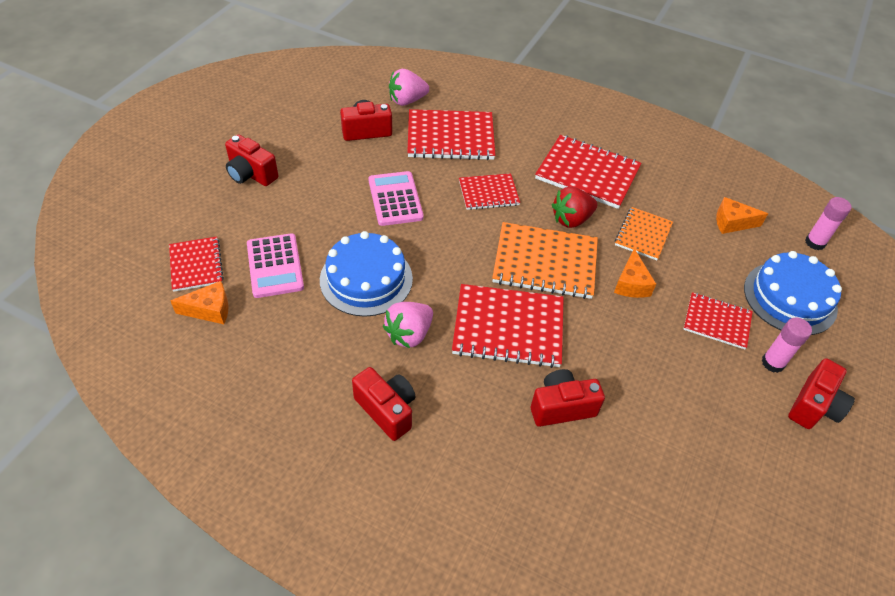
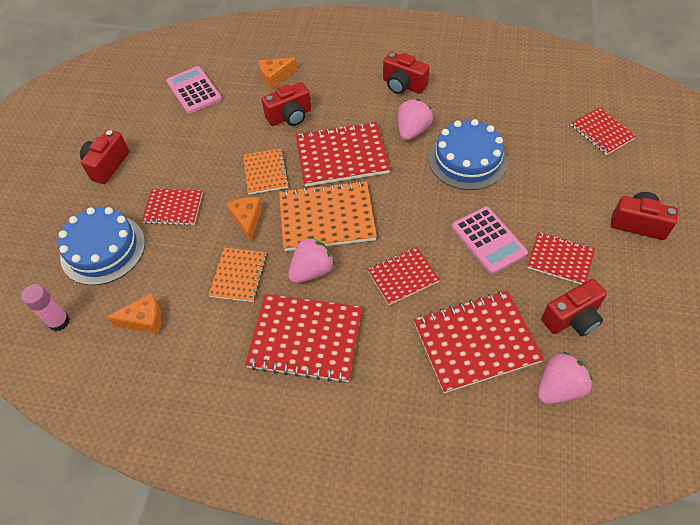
camera: 170 degrees right, 5 degrees up
orange cheese [171,281,228,324] -> orange cheese moved to [259,58,297,89]
pink calculator [247,233,304,298] -> pink calculator moved to [166,66,222,114]
red strawberry [552,187,597,228] -> pink strawberry [288,237,335,283]
pink glue stick [761,318,812,373] -> none
none -> orange notebook [243,148,289,194]
none -> red notebook [527,232,595,284]

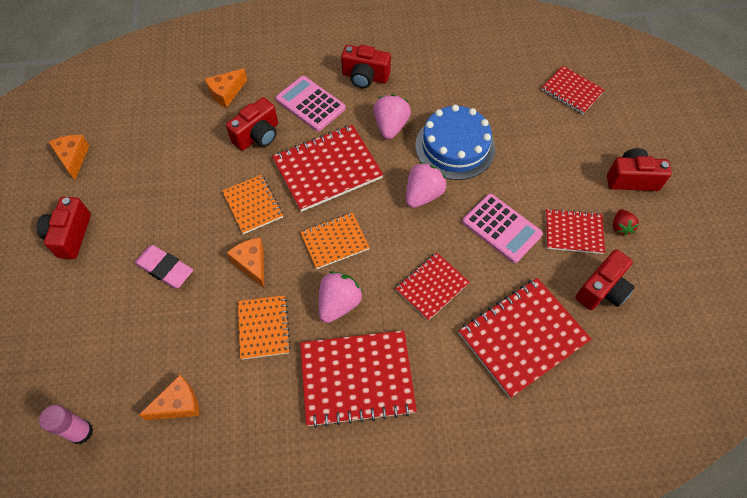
camera: 20 degrees left, 5 degrees up
blue cake [58,207,145,285] -> none
red notebook [142,189,203,225] -> pink eraser [134,245,193,289]
pink calculator [166,66,222,114] -> pink calculator moved to [276,76,346,131]
orange notebook [279,180,377,251] -> orange notebook [300,212,370,269], size x0.59
pink strawberry [538,352,593,404] -> pink strawberry moved to [406,162,447,208]
none -> orange cheese [49,135,89,180]
none -> red strawberry [613,209,639,236]

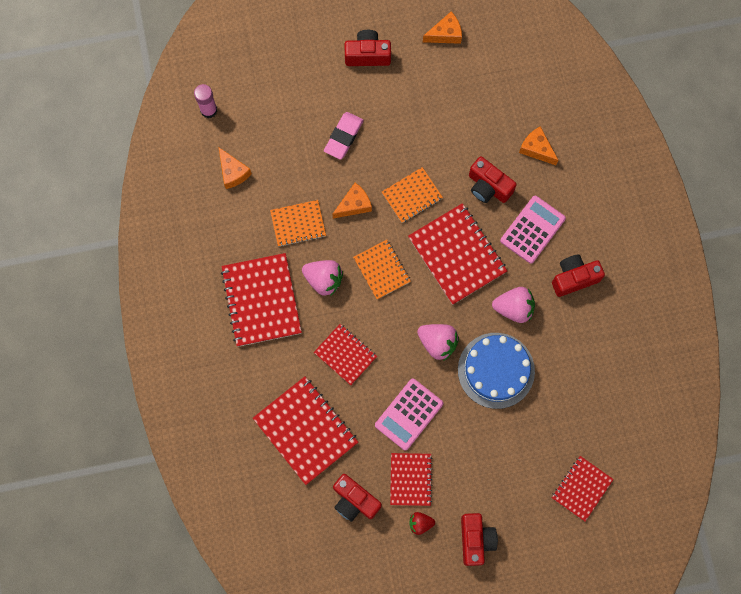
camera: 85 degrees right, 15 degrees up
red camera [341,45,391,88] -> red camera turned 60 degrees clockwise [552,255,605,297]

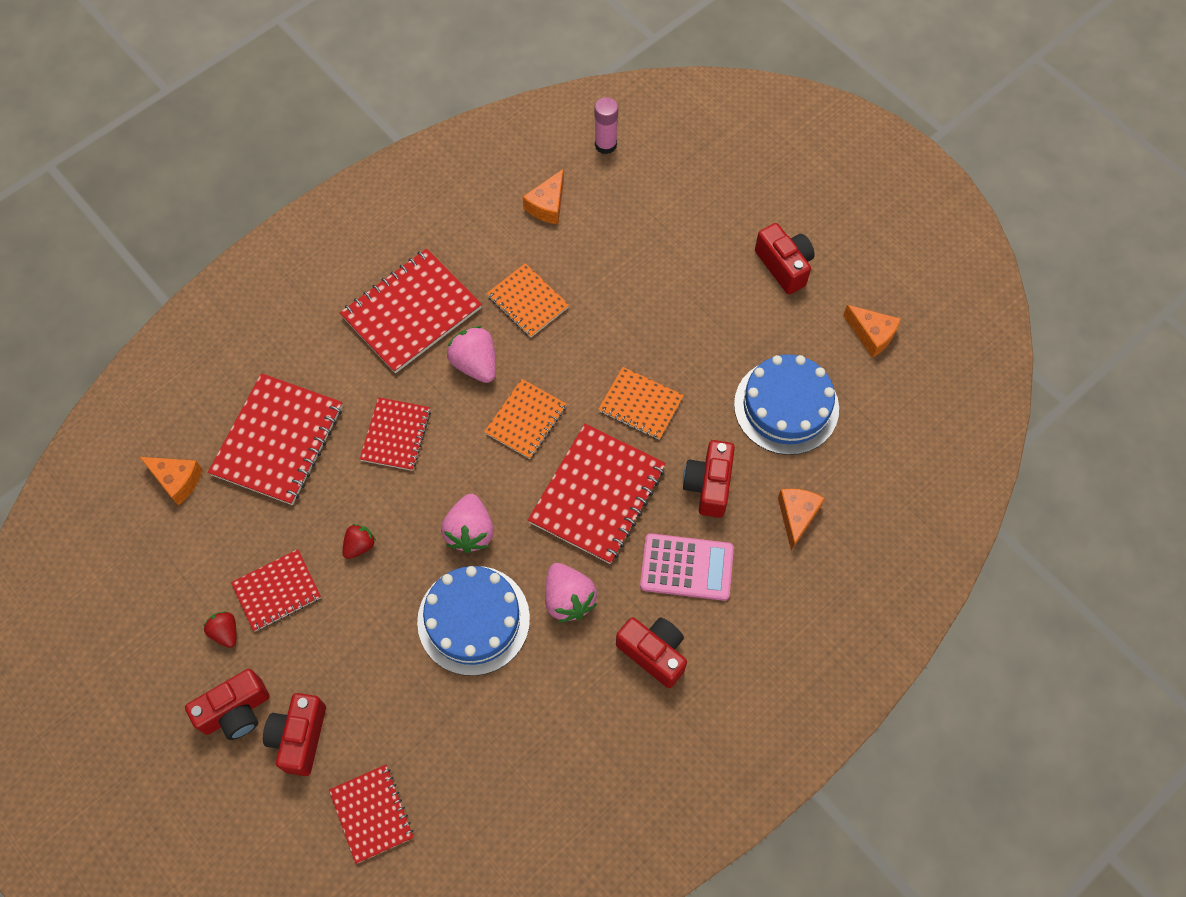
camera: 60 degrees right, 10 degrees down
pink strawberry [302,260,343,296] -> pink strawberry turned 150 degrees clockwise [447,326,496,383]
pink eraser [324,112,364,160] -> none
orange cheese [332,183,372,219] -> orange cheese moved to [140,457,203,505]
red camera [333,474,382,522] -> red camera moved to [263,693,326,776]
pink calculator [375,378,443,450] -> red strawberry [343,524,376,559]
red notebook [552,456,614,521] -> red notebook turned 60 degrees clockwise [329,765,414,864]
none -> blue cake [734,354,839,455]

